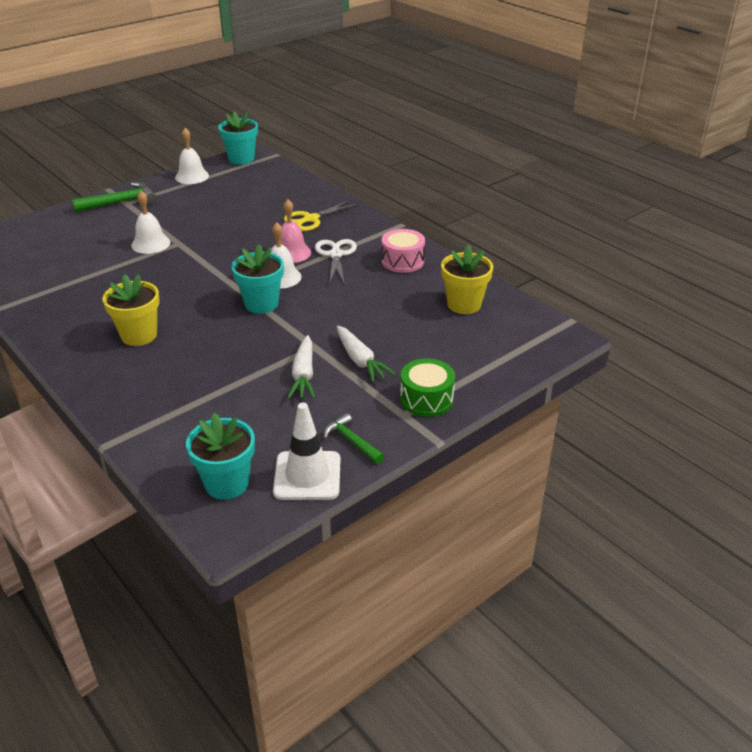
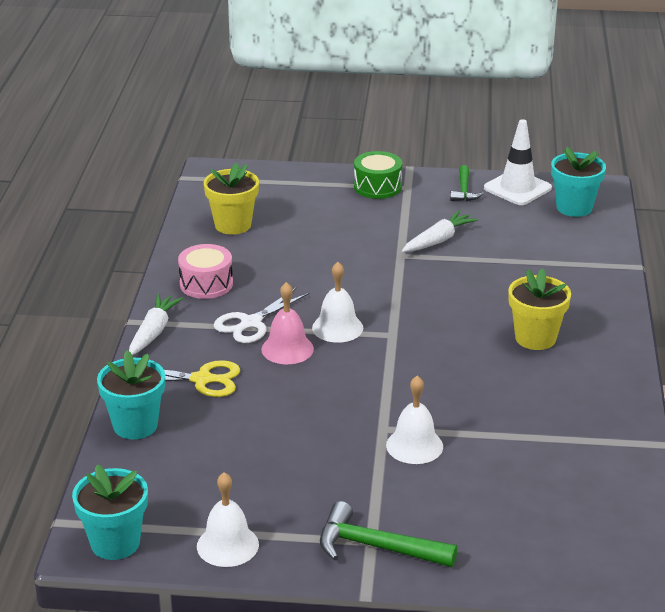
camera: 135 degrees left, 5 degrees down
turquoise flower pot [232,245,284,314] -> turquoise flower pot moved to [97,350,165,439]
white carrot [337,326,396,383] -> white carrot moved to [129,294,183,355]

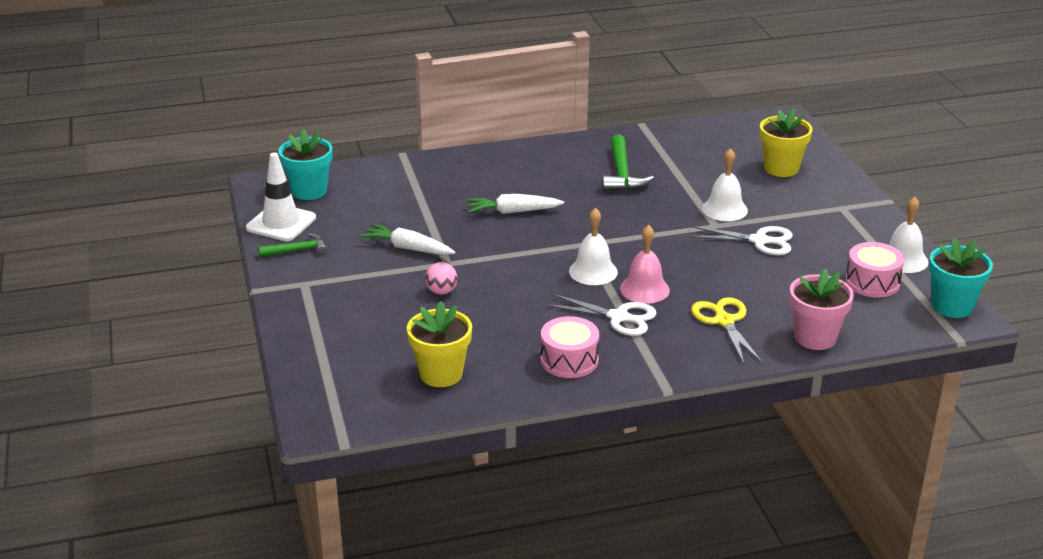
camera: 110 degrees left, 0 degrees up
turquoise flower pot [97,350,165,439] -> pink flower pot [789,269,854,350]
white carrot [129,294,183,355] -> white carrot moved to [467,194,564,214]
green hammer [320,501,457,567] -> green hammer moved to [602,135,654,192]
green drum [354,151,402,199] -> none
yellow flower pot [508,268,571,350] -> yellow flower pot moved to [760,109,813,177]
none -> pink ball [425,262,458,295]
none -> white scissors [689,226,793,255]
none -> pink drum [845,242,904,298]

